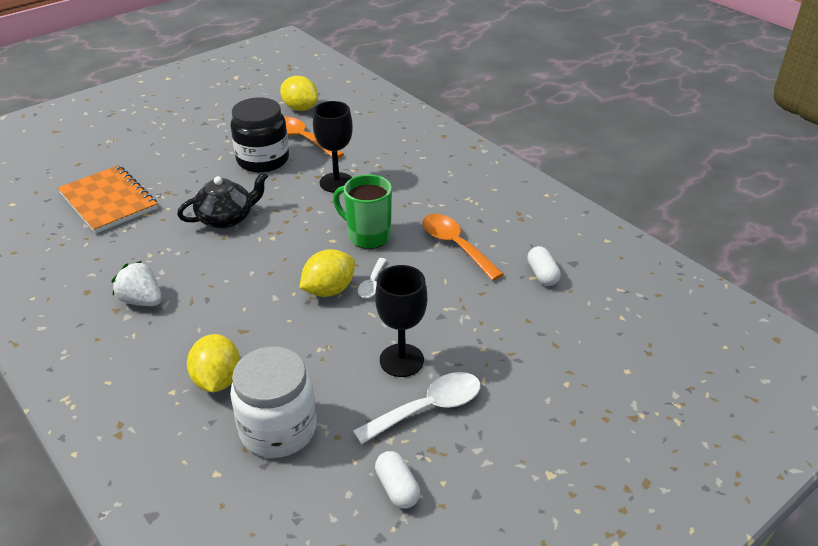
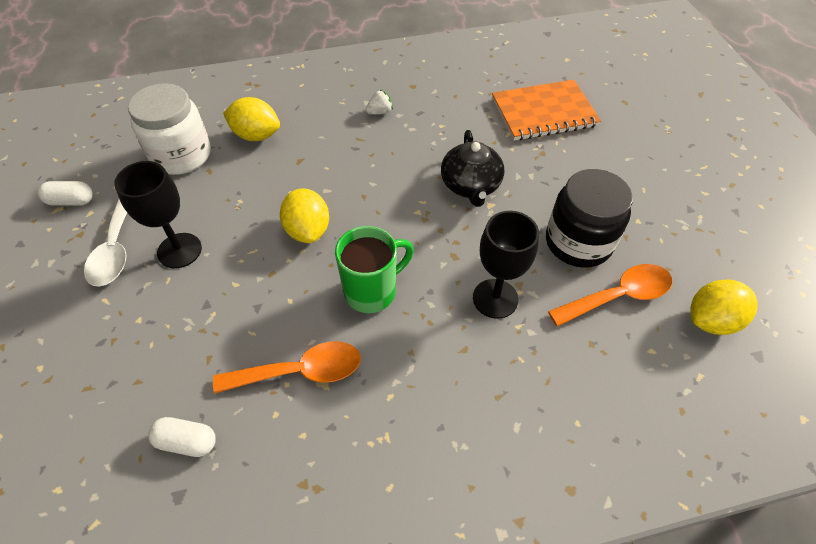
camera: 115 degrees right, 15 degrees up
white strawberry [111,261,162,306] -> white strawberry [366,90,393,115], size x0.62
white spoon [358,258,387,298] -> none

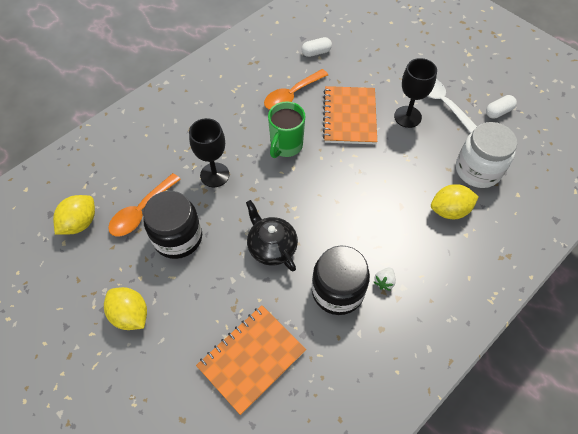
camera: 150 degrees right, 5 degrees up
yellow lemon [280,188,329,243] -> yellow lemon moved to [104,287,147,330]
none -> black jar [312,246,370,315]
none -> orange notebook [323,86,377,144]

